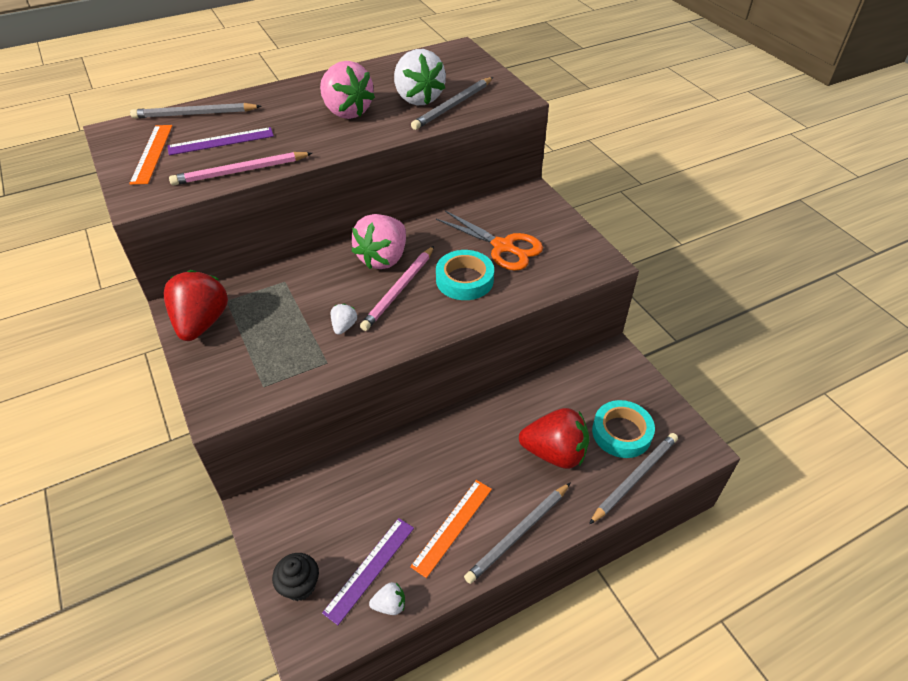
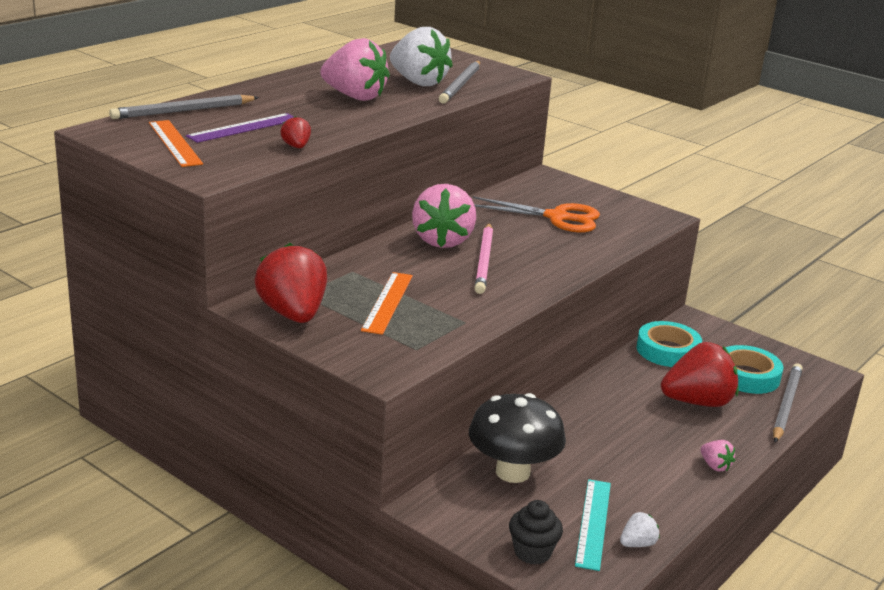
camera: 25 degrees left, 20 degrees down
pink pencil [169,152,312,186] -> red strawberry [280,116,311,148]
purple ruler [322,518,414,625] -> turquoise ruler [575,479,611,571]
white strawberry [331,304,357,335] -> none
orange ruler [410,480,492,578] -> orange ruler moved to [361,272,413,335]
turquoise tape [436,250,494,300] -> turquoise tape moved to [637,321,702,367]
grey pencil [464,482,571,584] -> pink strawberry [700,440,735,472]
none -> black mushroom [469,393,566,483]

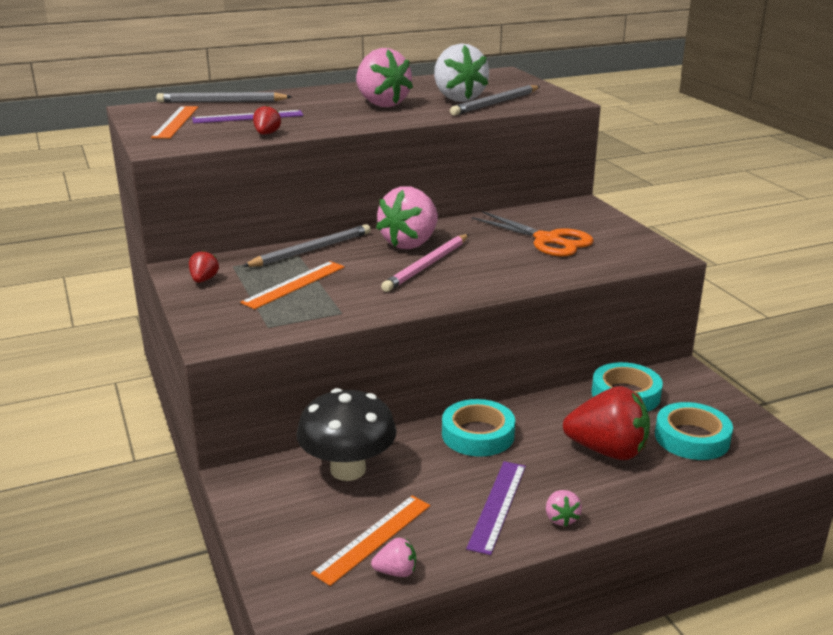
camera: 30 degrees right, 0 degrees up
red strawberry [254,243,327,323] -> red strawberry [189,250,219,283], size x0.45
black cupcake [509,500,563,565] -> none
turquoise ruler [575,479,611,571] -> orange ruler [311,496,430,586]
white strawberry [620,512,660,547] -> pink strawberry [371,538,416,577]
grey pencil [773,363,802,443] -> grey pencil moved to [242,224,371,267]
none -> turquoise tape [442,399,515,457]
none -> purple ruler [466,461,526,555]

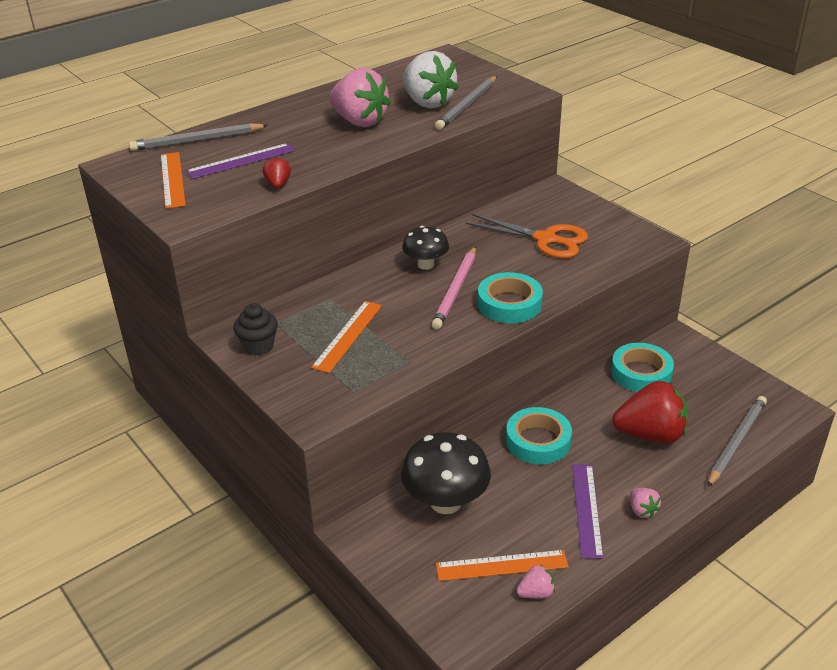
camera: 15 degrees left, 10 degrees up
red strawberry [189,250,219,283] -> black cupcake [234,303,278,355]
grey pencil [242,224,371,267] -> grey pencil moved to [707,396,767,487]
orange ruler [311,496,430,586] -> orange ruler turned 60 degrees clockwise [436,550,569,581]
pink strawberry [376,186,438,249] -> black mushroom [402,226,449,270]
turquoise tape [655,402,733,460] -> turquoise tape moved to [478,272,543,324]

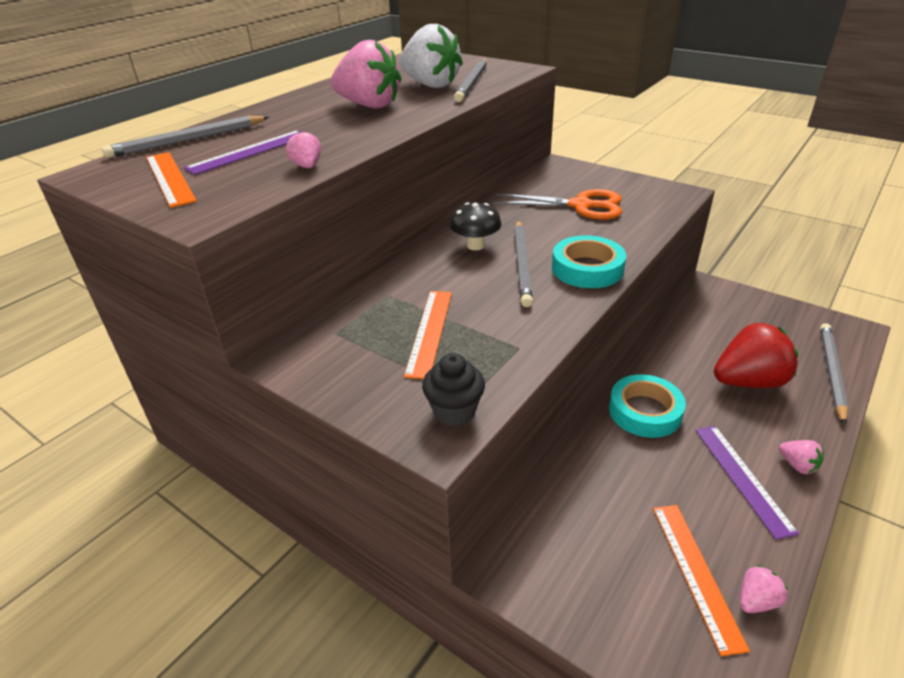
camera: 15 degrees left, 0 degrees up
black cupcake [234,303,278,355] -> black cupcake moved to [422,353,485,426]
red strawberry [263,157,291,188] -> pink strawberry [286,131,321,168]
black mushroom [401,432,491,514] -> none
pink pencil [432,246,476,330] -> grey pencil [514,220,533,307]
orange ruler [436,550,569,581] -> orange ruler turned 75 degrees counterclockwise [653,505,750,656]
turquoise tape [611,343,674,392] -> none

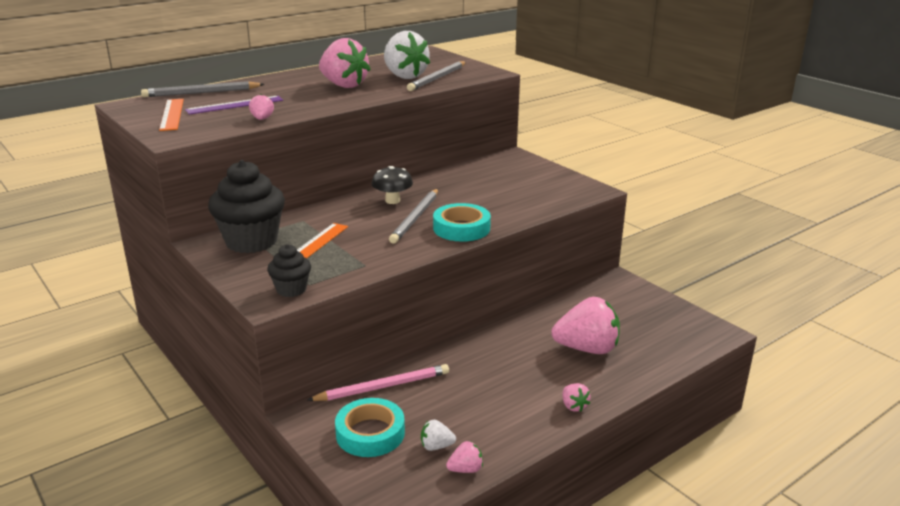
camera: 15 degrees right, 10 degrees down
orange scissors [493,189,622,220] -> none
turquoise tape [609,374,686,438] -> turquoise tape moved to [335,398,405,457]
orange ruler [653,505,750,656] -> white strawberry [421,420,456,451]
purple ruler [695,426,799,540] -> none
red strawberry [714,323,798,388] -> pink strawberry [552,297,620,354]
grey pencil [820,323,848,425] -> none
none -> black cupcake [208,160,285,253]
none -> pink pencil [307,364,449,401]

